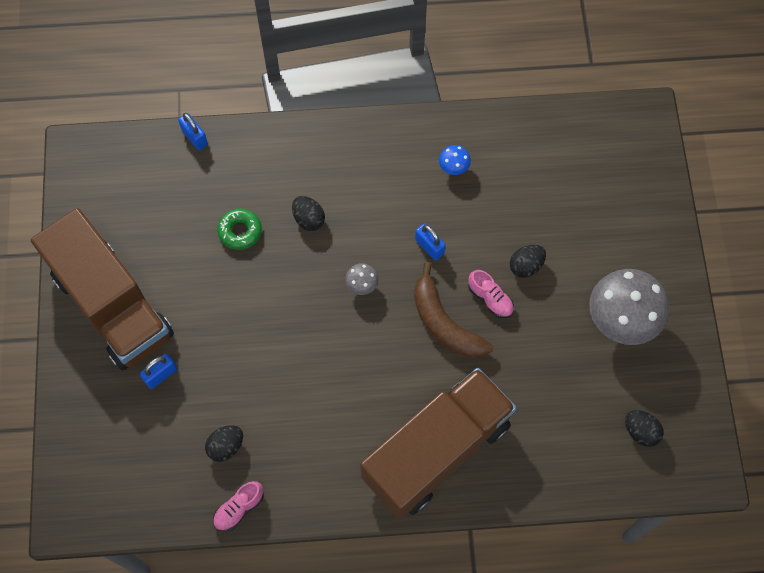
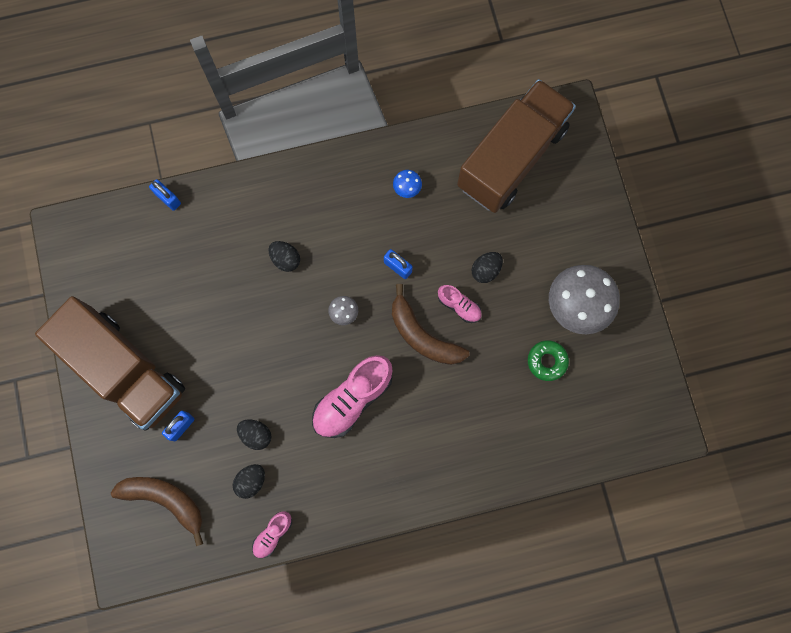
camera: 10 degrees left, 10 degrees up
green donut [217,208,262,250] -> green donut moved to [528,340,569,381]
brown truck [360,368,516,519] -> brown truck moved to [457,79,576,213]
black egg [625,410,664,447] -> black egg moved to [237,419,271,450]
none -> brown banana [111,477,203,546]
none -> pink shoe [312,355,393,438]

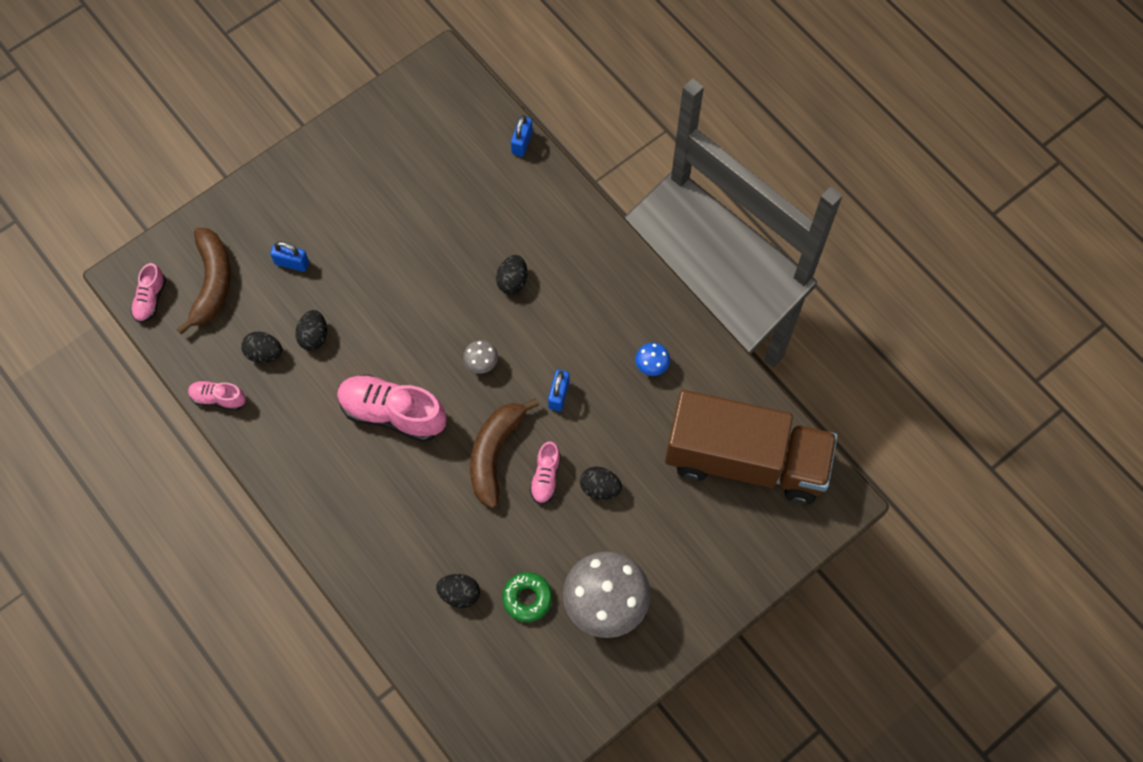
camera: 65 degrees right, 10 degrees down
brown truck [35,296,185,431] -> none
none -> pink shoe [131,263,166,323]
none -> black egg [436,574,480,608]

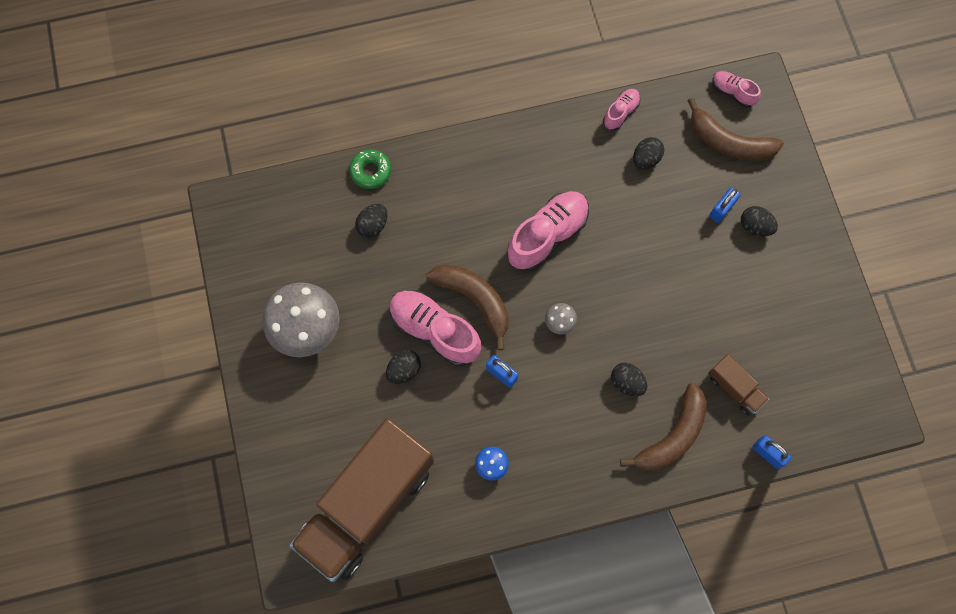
camera: 115 degrees right, 5 degrees up
black egg [295,310,327,351] -> black egg moved to [741,206,778,237]
green donut [502,572,552,622] -> green donut moved to [349,149,391,189]
pink shoe [530,442,561,504] -> pink shoe [390,290,481,366], size x1.92
none -> brown banana [620,383,707,471]
none -> brown truck [708,354,769,415]

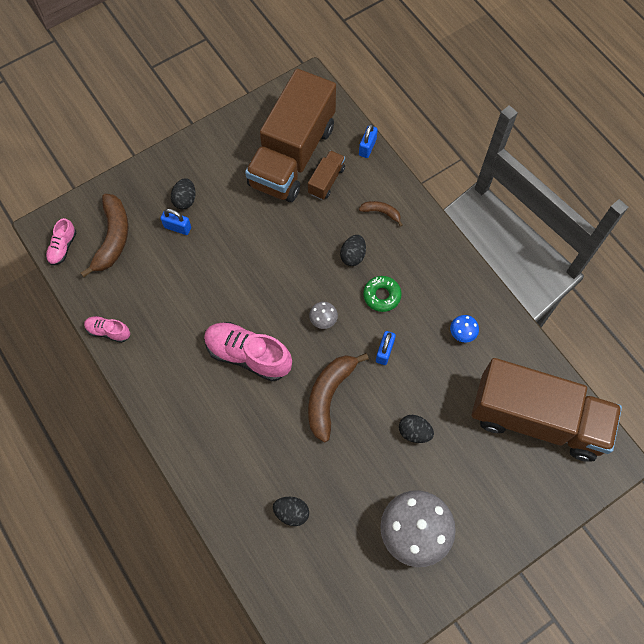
camera: 110 degrees left, 5 degrees down
green donut [349,149,391,189] -> green donut moved to [363,276,402,312]
pink shoe [390,290,481,366] -> none
brown banana [620,383,707,471] -> brown banana [359,201,403,227], size x0.51
black egg [633,137,664,169] -> none
none -> brown truck [245,69,336,202]

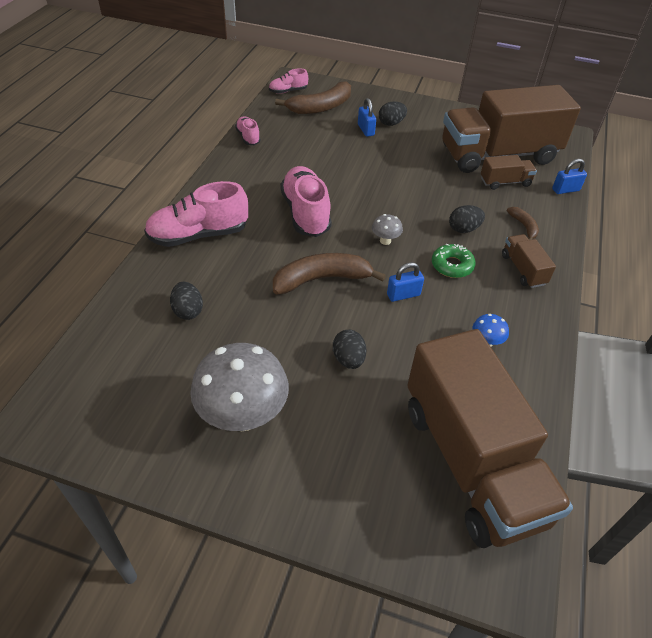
camera: 50 degrees right, 20 degrees down
none -> pink shoe [144,181,248,247]
none -> brown truck [502,234,556,288]

